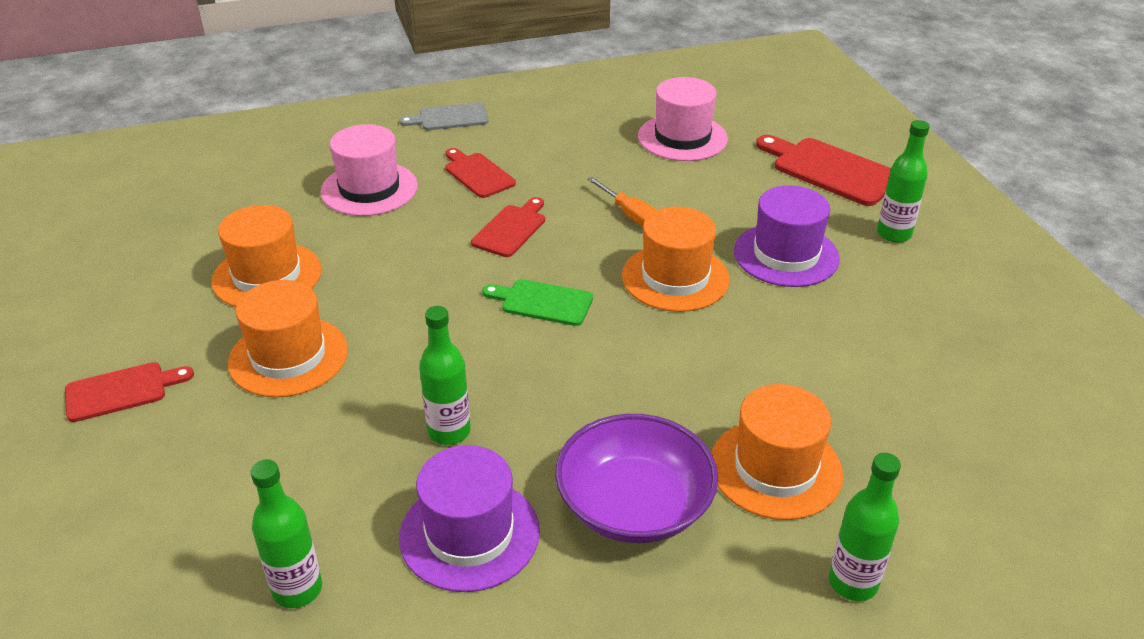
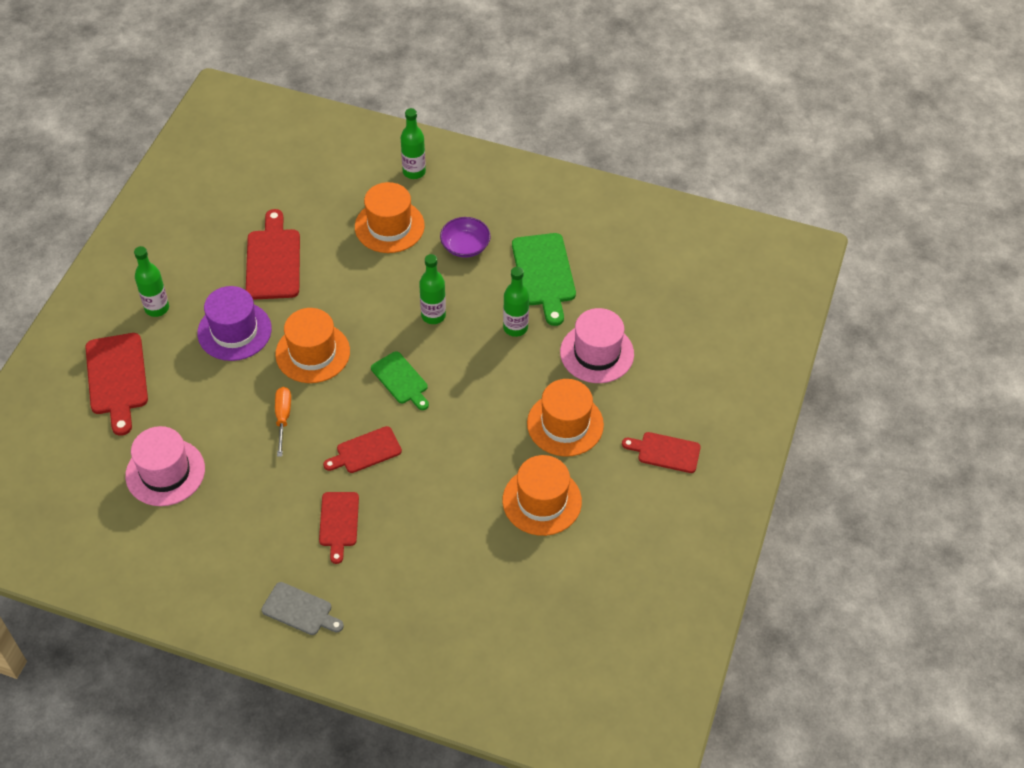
camera: 145 degrees left, 15 degrees up
green bottle [250,459,322,608] -> green bottle moved to [419,254,446,324]
pink hat [320,124,418,216] -> pink hat moved to [560,308,634,383]
purple hat [399,445,540,592] -> green cutting board [512,233,576,326]
purple bowl [555,414,718,543] -> purple bowl [440,217,491,258], size x0.61
none -> red cutting board [246,209,300,300]

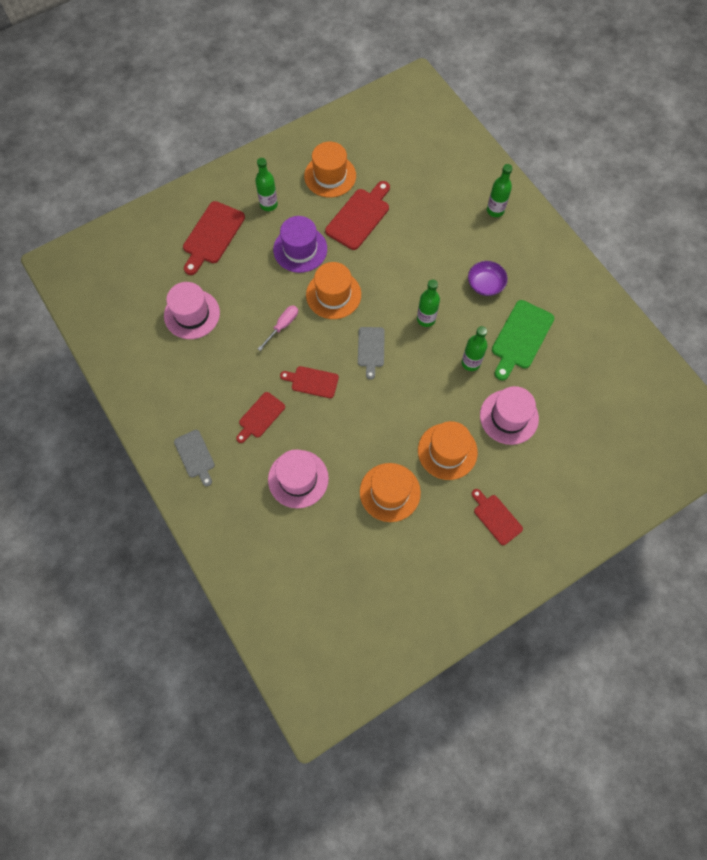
camera: 40 degrees right, 15 degrees up
orange screwdriver [275,387,291,457] -> pink screwdriver [258,305,298,351]
orange hat [355,182,425,253] -> orange hat moved to [304,142,356,197]
green cutting board [371,351,429,410] -> grey cutting board [358,327,385,380]
none -> pink hat [268,449,329,508]

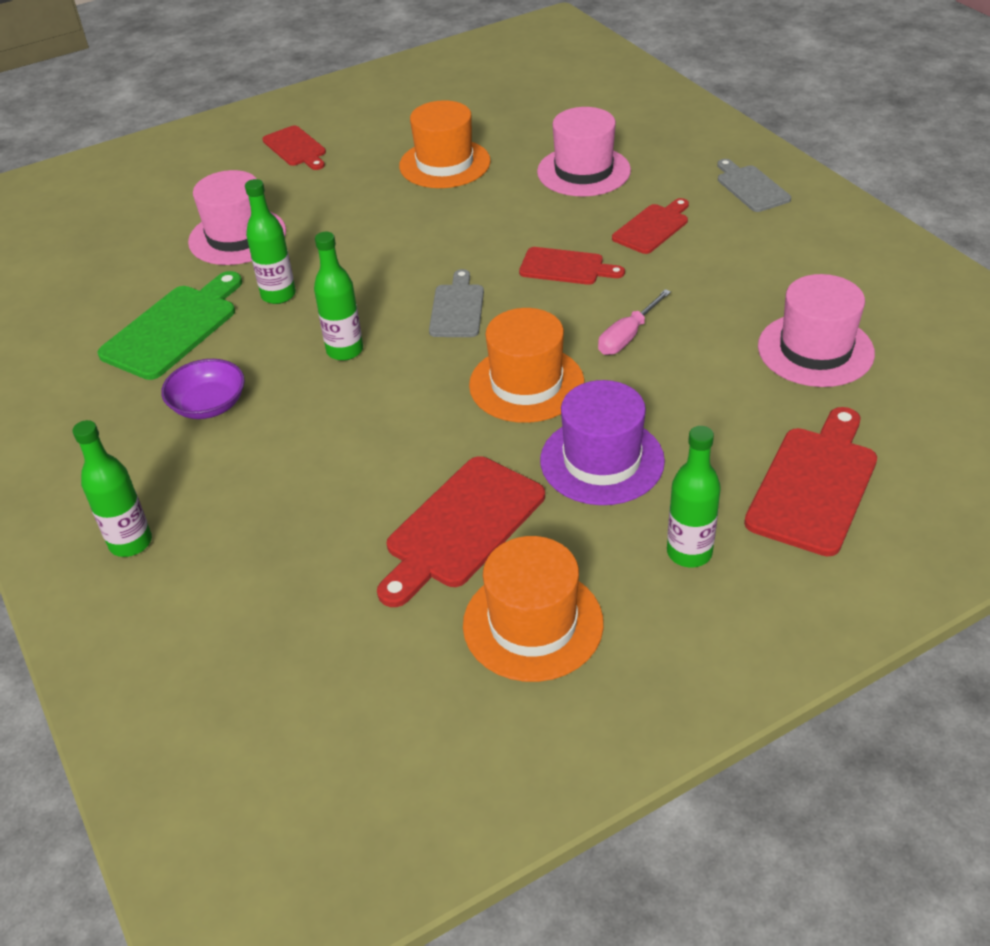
camera: 175 degrees left, 25 degrees down
orange hat [418,421,478,480] -> none

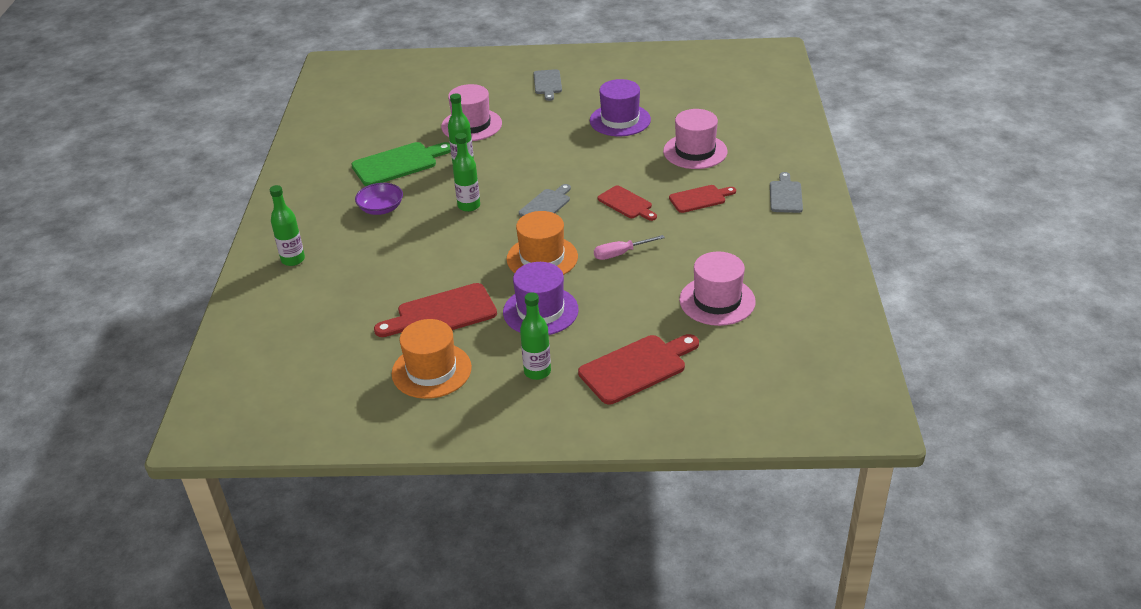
camera: 30 degrees right, 5 degrees down
red cutting board [262,125,326,170] -> grey cutting board [534,69,562,101]
orange hat [399,100,491,188] -> purple hat [590,79,651,136]

